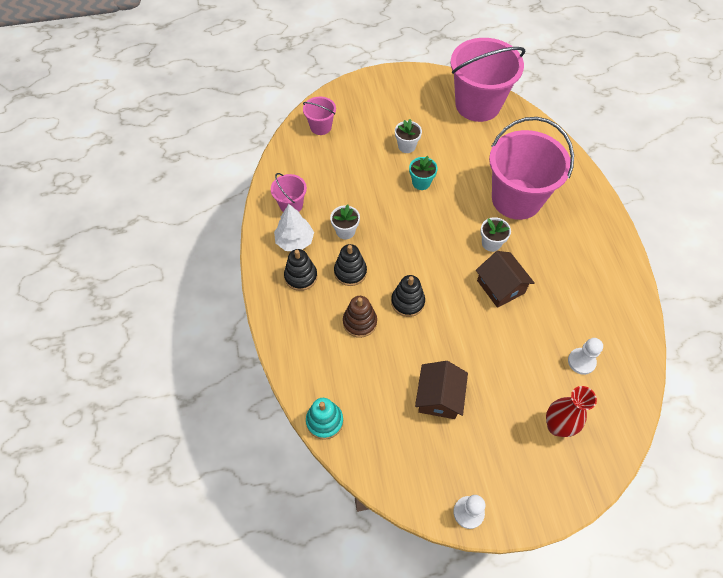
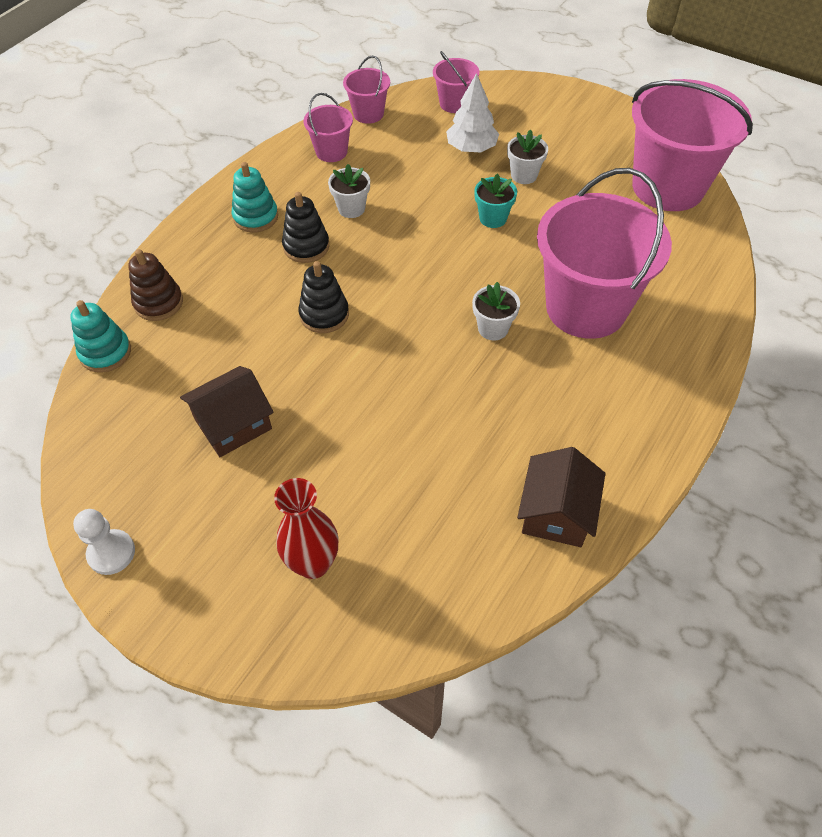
camera: 45 degrees right, 5 degrees down
white tree [274,204,314,251] -> white tree moved to [446,73,499,152]
black stacking toy [284,249,317,291] -> turquoise stacking toy [232,162,278,232]
brown stacking toy [343,296,377,338] -> brown stacking toy moved to [128,249,183,321]
brown house [476,251,535,308] -> brown house moved to [517,447,605,547]
white pawn [568,338,603,375] -> none
none -> pink bucket [343,56,390,124]

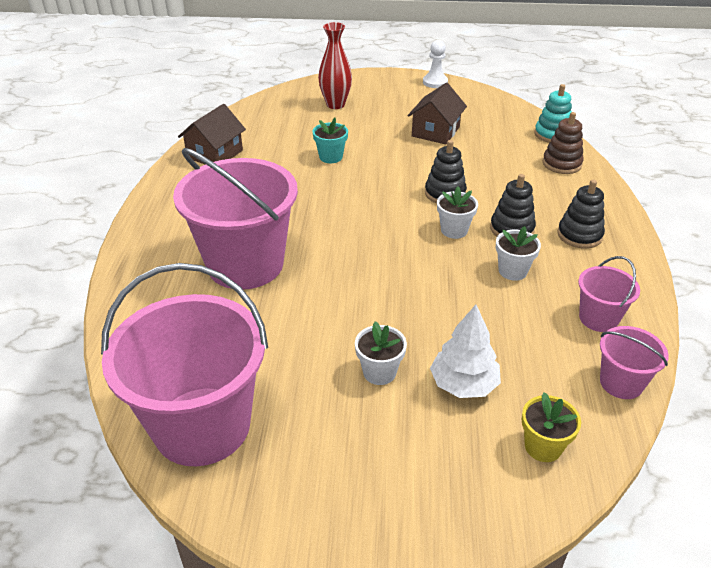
camera: 150 degrees right, 15 degrees down
turquoise stacking toy [232,162,278,232] -> black stacking toy [557,180,605,249]
pink bucket [433,51,479,113] -> yellow flower pot [522,392,581,462]
white flower pot [472,282,520,341] -> white flower pot moved to [437,186,478,239]
turquoise flower pot [474,173,517,228] -> turquoise flower pot moved to [313,117,348,163]
brown house [517,447,605,547] -> brown house turned 45 degrees clockwise [178,104,246,165]

